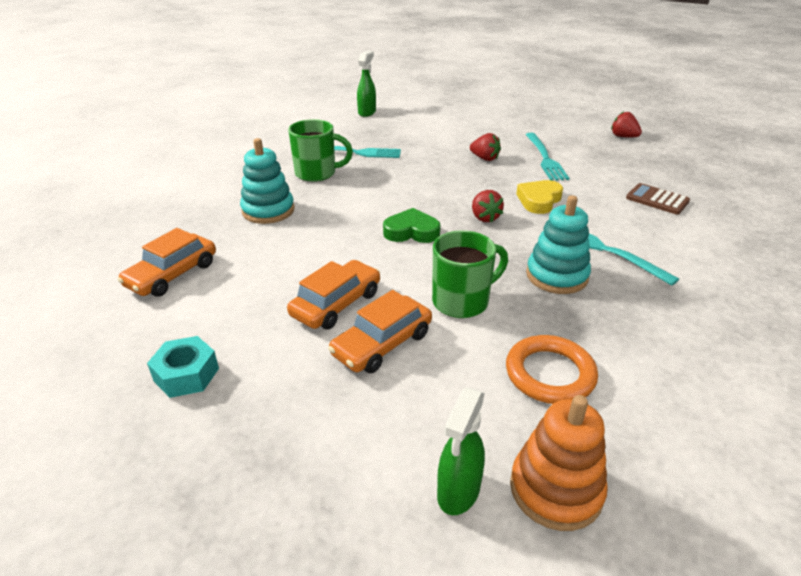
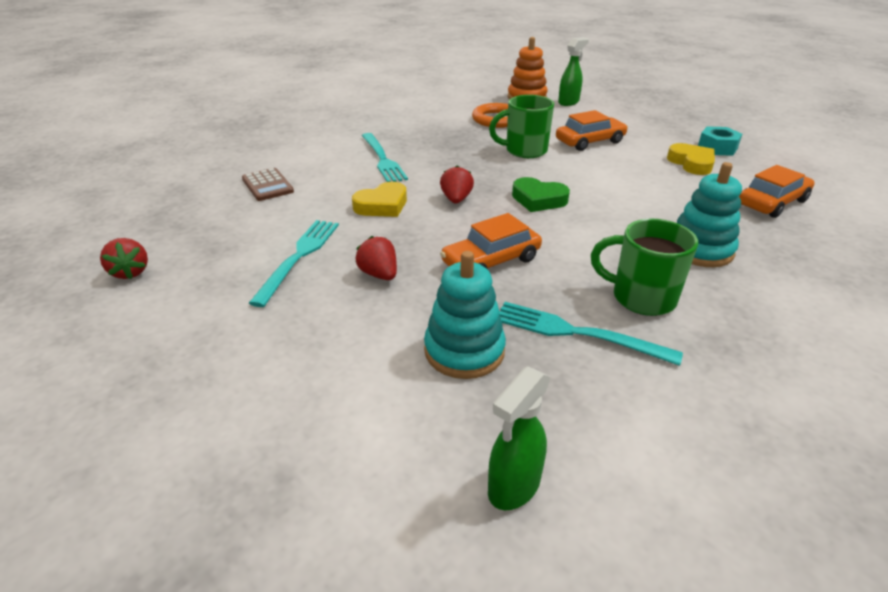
camera: 160 degrees left, 0 degrees up
orange car [287,260,380,329] -> orange car moved to [440,213,542,270]
turquoise stacking toy [526,195,591,294] -> turquoise stacking toy moved to [424,251,506,379]
none -> yellow heart [667,143,715,175]

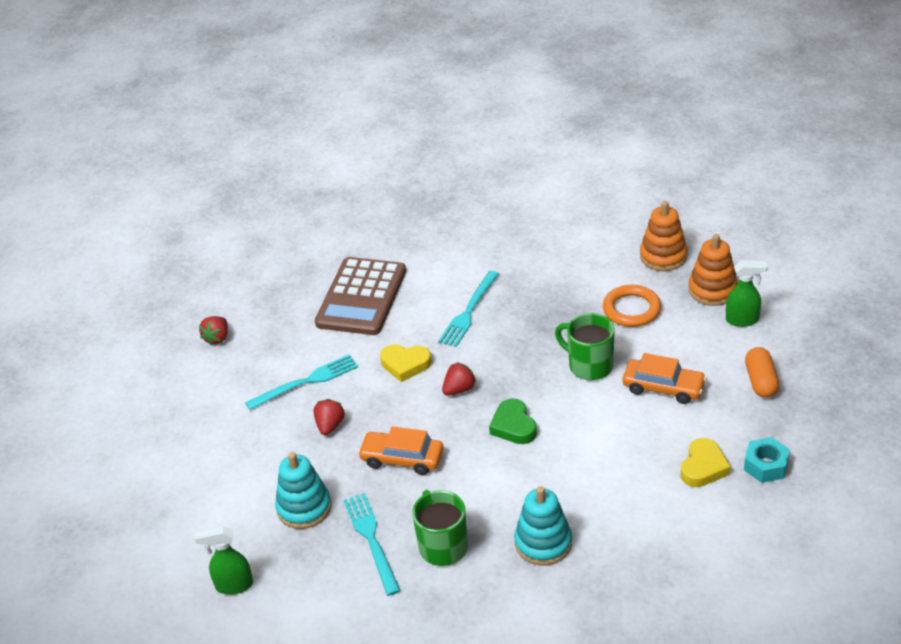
camera: 50 degrees right, 5 degrees up
brown calculator [242,168,294,201] -> brown calculator [315,257,406,335], size x2.07
orange car [739,165,815,218] -> none
none -> orange stacking toy [640,201,687,271]
none -> orange capsule [745,347,779,398]

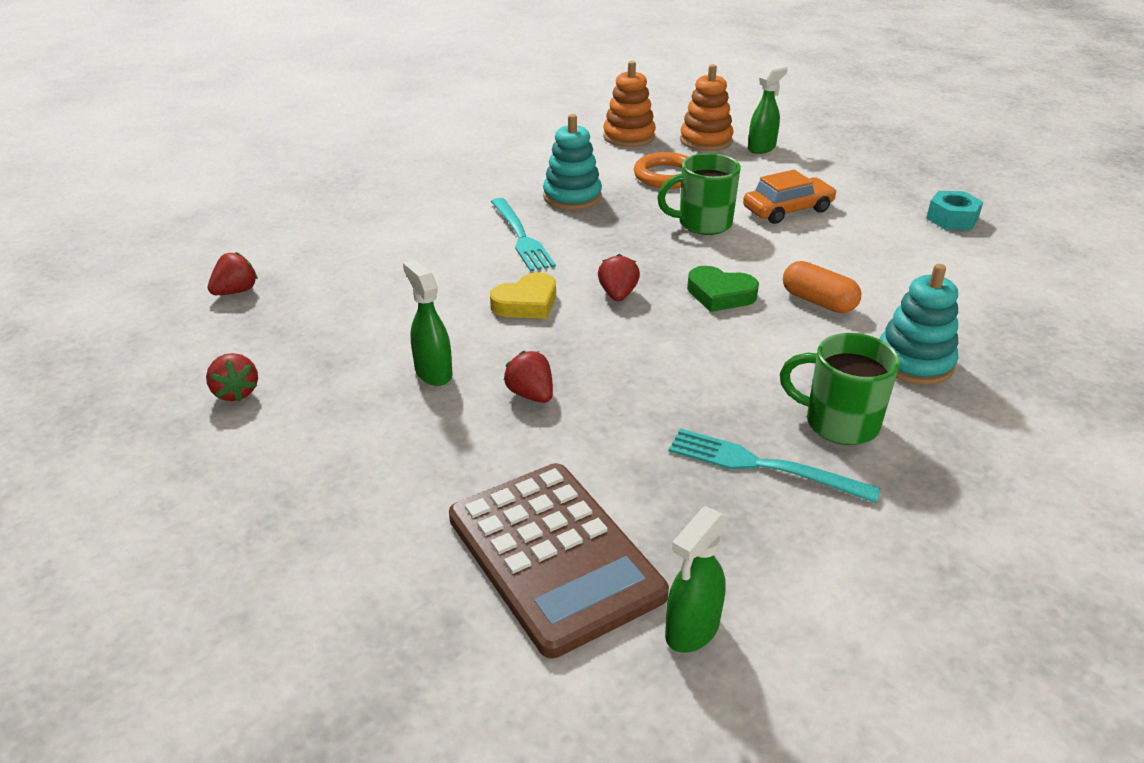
camera: 50 degrees left, 5 degrees down
turquoise fork [245,355,358,410] -> green spray bottle [403,260,453,386]
turquoise stacking toy [275,452,331,529] -> turquoise stacking toy moved to [543,114,602,210]
brown calculator [315,257,406,335] -> brown calculator moved to [449,463,669,658]
orange car [358,427,444,475] -> none
yellow heart [680,438,731,487] -> none
orange capsule [745,347,779,398] -> orange capsule moved to [783,261,861,313]
none -> red strawberry [208,252,258,295]

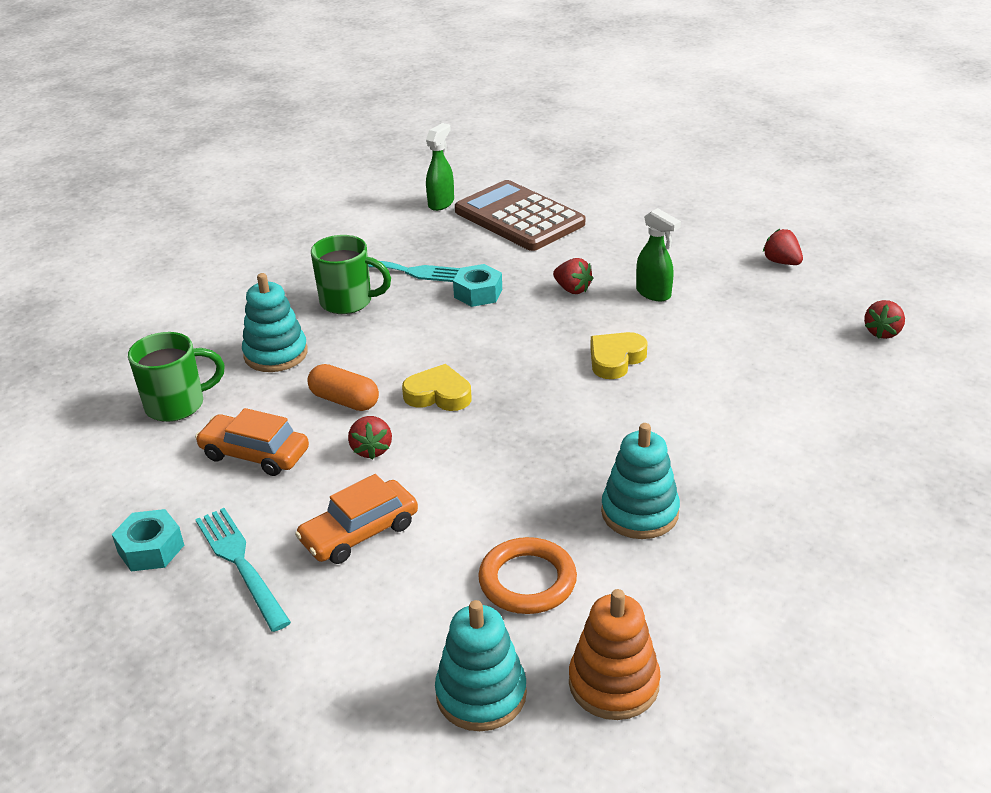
camera: 170 degrees right, 0 degrees up
turquoise fork [491,198,556,271] -> turquoise fork moved to [195,508,291,632]
red strawberry [598,254,640,301] -> red strawberry moved to [348,416,392,460]
green mug [657,153,741,235] -> green mug moved to [128,332,225,422]
orange stacking toy [680,64,734,151] -> turquoise stacking toy [435,600,527,731]
green heart [687,266,759,312] -> yellow heart [402,364,472,411]
green spray bottle [748,65,788,154] -> none
none -> orange car [195,408,309,476]
none -> turquoise nut [453,264,502,307]

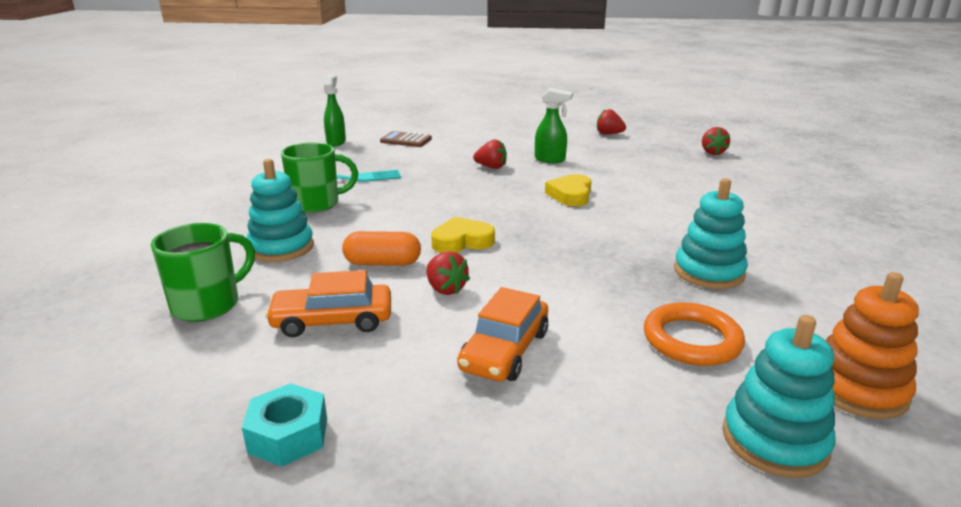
camera: 30 degrees left, 10 degrees down
turquoise fork [195,508,291,632] -> none
turquoise nut [453,264,502,307] -> none
brown calculator [455,180,585,251] -> brown calculator [380,131,432,147], size x0.48

